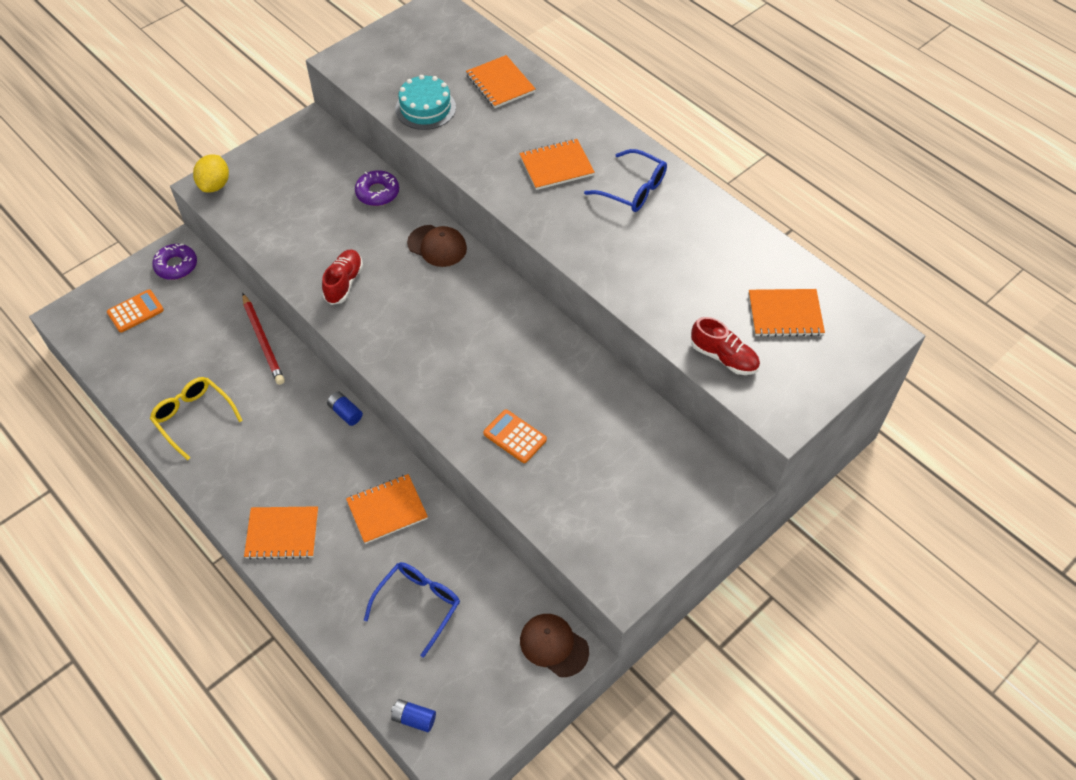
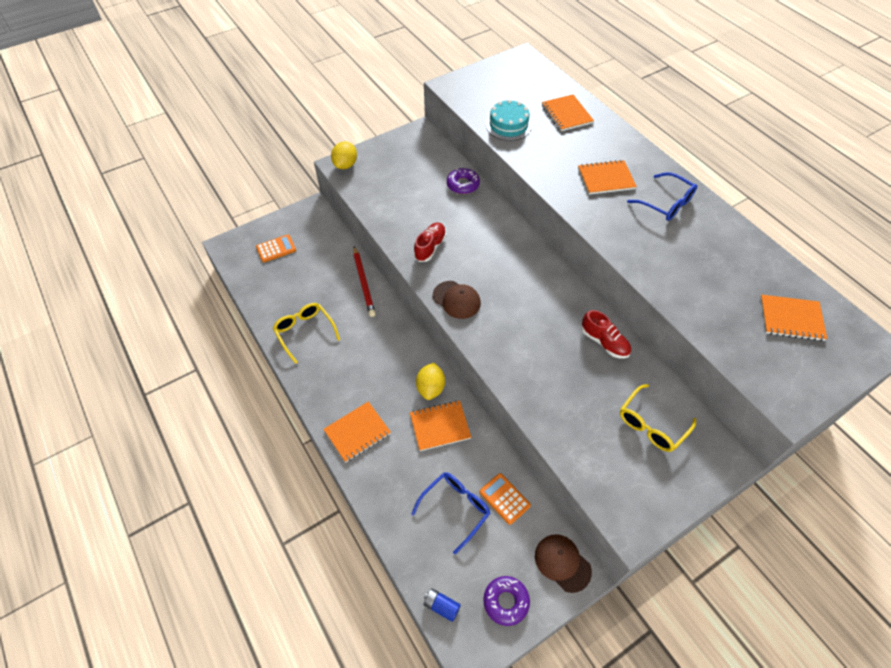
camera: 10 degrees right, 0 degrees up
purple donut [152,244,197,280] -> purple donut moved to [483,576,530,626]
orange notebook [244,506,318,560] -> orange notebook turned 45 degrees counterclockwise [323,401,391,462]
blue battery [327,392,363,426] -> none
brown cap [407,225,467,267] -> brown cap moved to [433,281,481,319]
orange calculator [483,409,547,463] -> orange calculator moved to [480,473,531,525]
red shoe [691,317,760,375] -> red shoe moved to [581,310,631,359]
none -> yellow lemon [416,362,445,400]
none -> yellow glasses [620,384,697,452]

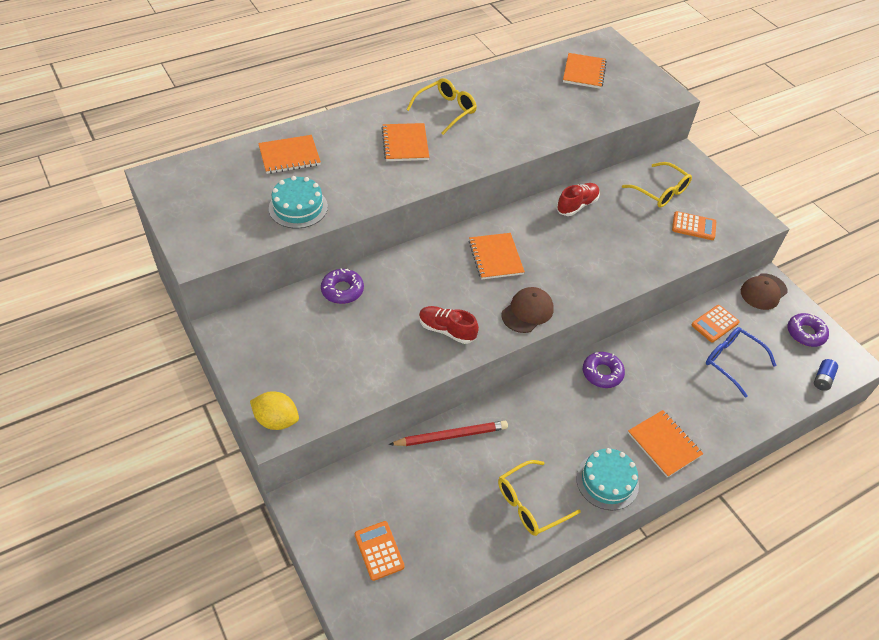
camera: 90 degrees left, 5 degrees down
orange notebook [410,400,471,451] -> orange notebook moved to [469,233,525,280]
yellow lemon [416,362,445,400] -> purple donut [583,352,625,388]
blue glasses [627,172,697,221] -> yellow glasses [406,78,477,135]
none -> turquoise cake [576,448,639,510]
none -> orange calculator [672,211,716,240]

